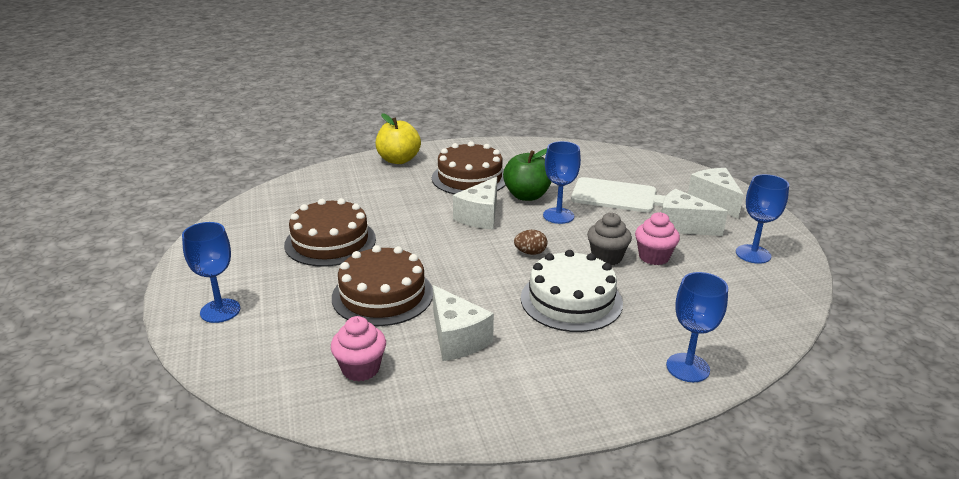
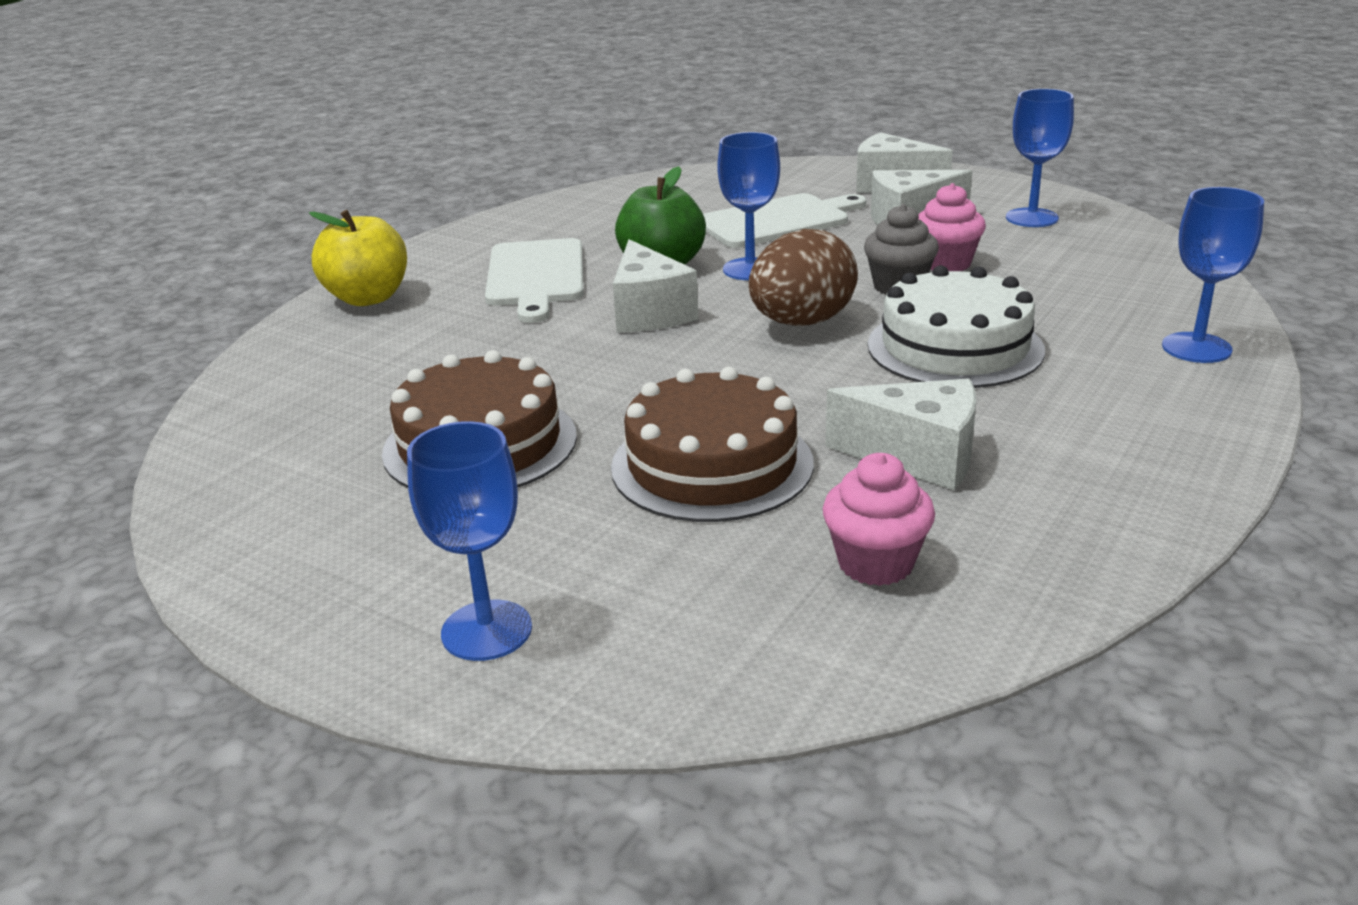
camera: 40 degrees left, 0 degrees up
brown cake [432,141,506,194] -> white cutting board [485,238,584,323]
brown egg [514,230,547,255] -> brown egg [749,229,858,326], size x2.09

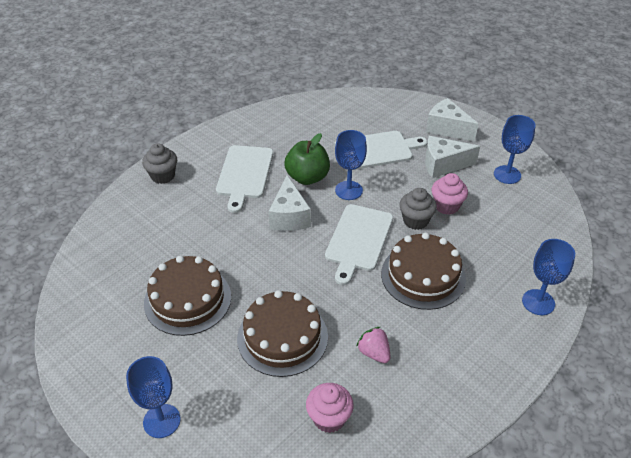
camera: 10 degrees right, 15 degrees up
yellow apple [309,210,407,306] -> grey cupcake [142,143,177,184]
brown egg [749,229,858,326] -> white cutting board [325,204,393,285]
white cheese [826,379,976,490] -> pink strawberry [357,327,390,363]
white cake [868,265,1045,388] -> brown cake [381,233,466,310]

